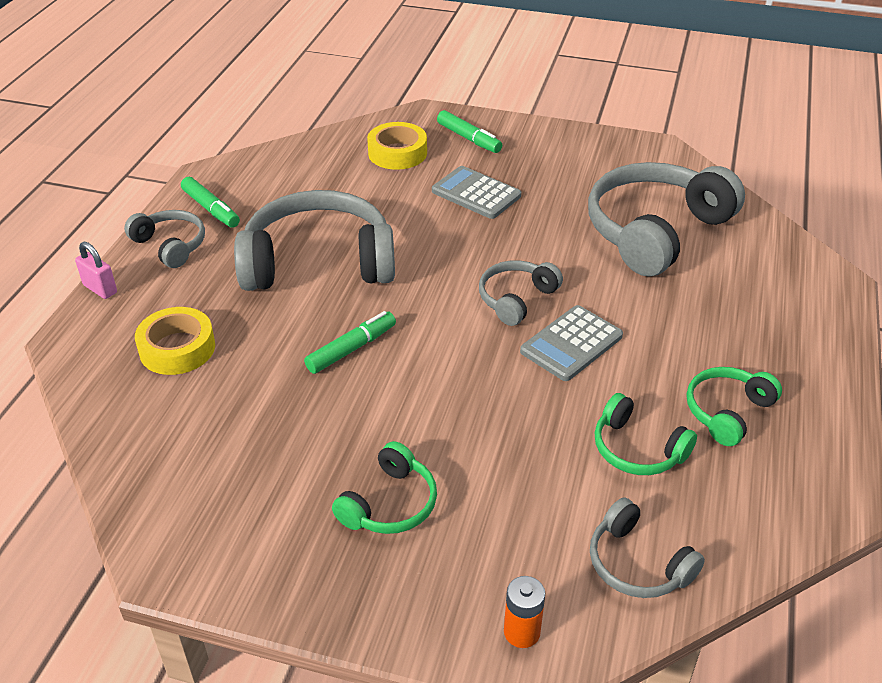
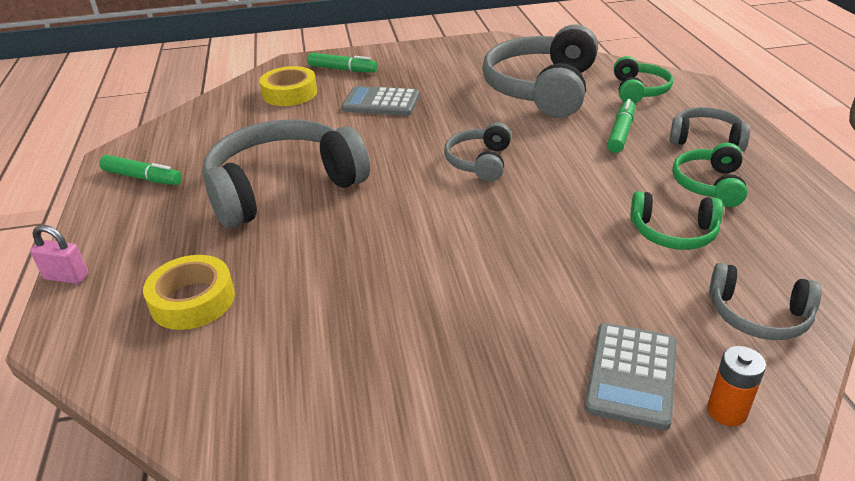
camera: 25 degrees left, 5 degrees down
grey headphones [124,210,205,268] -> grey headphones moved to [670,107,750,151]
green marker [304,311,396,374] -> green marker moved to [607,99,635,153]
green headphones [332,441,437,534] -> green headphones moved to [614,56,673,103]
grey calculator [520,305,623,381] -> grey calculator moved to [584,323,677,430]

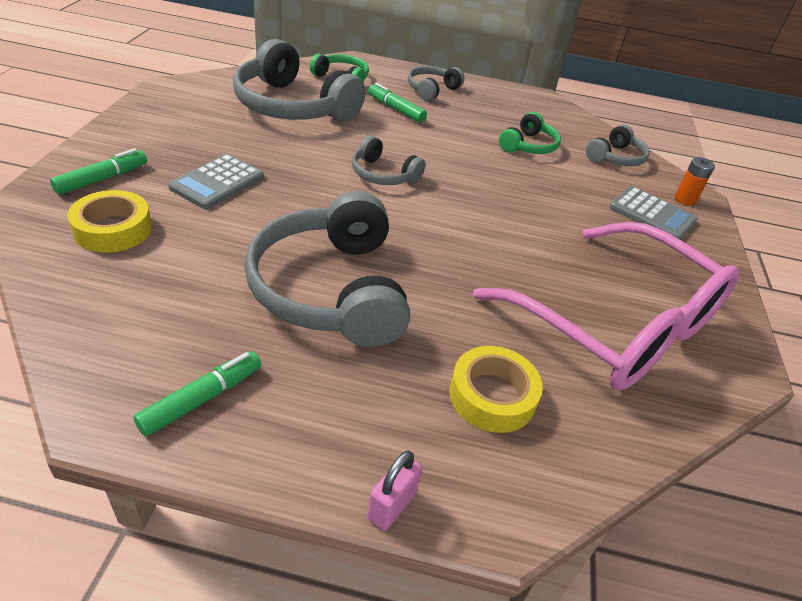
camera: 75 degrees left, 5 degrees up
green headphones [672,143,747,207] -> none
none -> pink glasses [473,222,740,390]

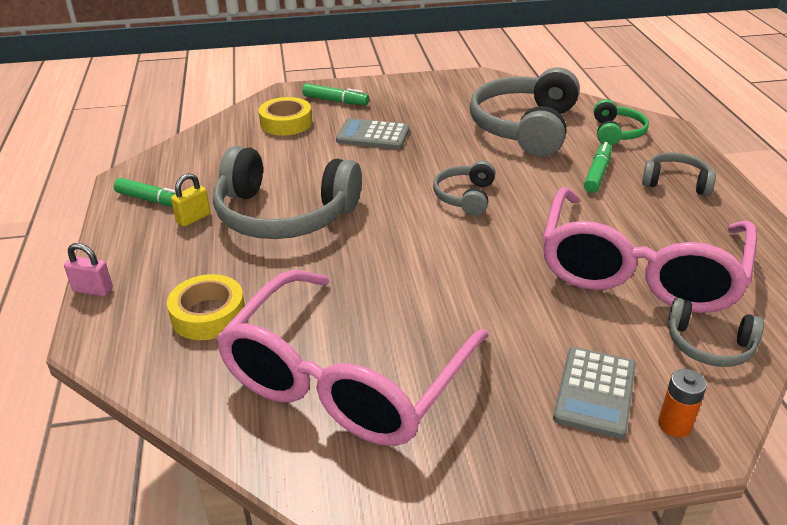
camera: 75 degrees right, 5 degrees down
grey headphones [245,191,410,347] -> grey headphones turned 135 degrees counterclockwise [213,146,362,239]
green headphones [499,112,561,154] -> pink glasses [542,187,757,313]
none -> yellow padlock [171,173,211,227]

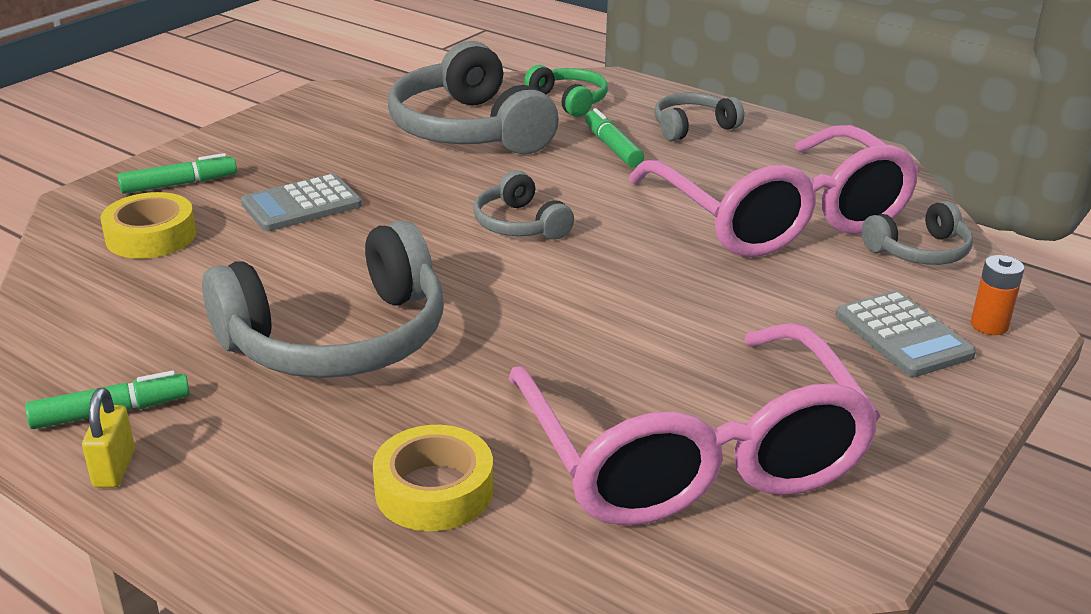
camera: 45 degrees left, 5 degrees down
pink padlock [64,243,113,296] -> none
yellow padlock [171,173,211,227] -> yellow padlock moved to [82,388,135,488]

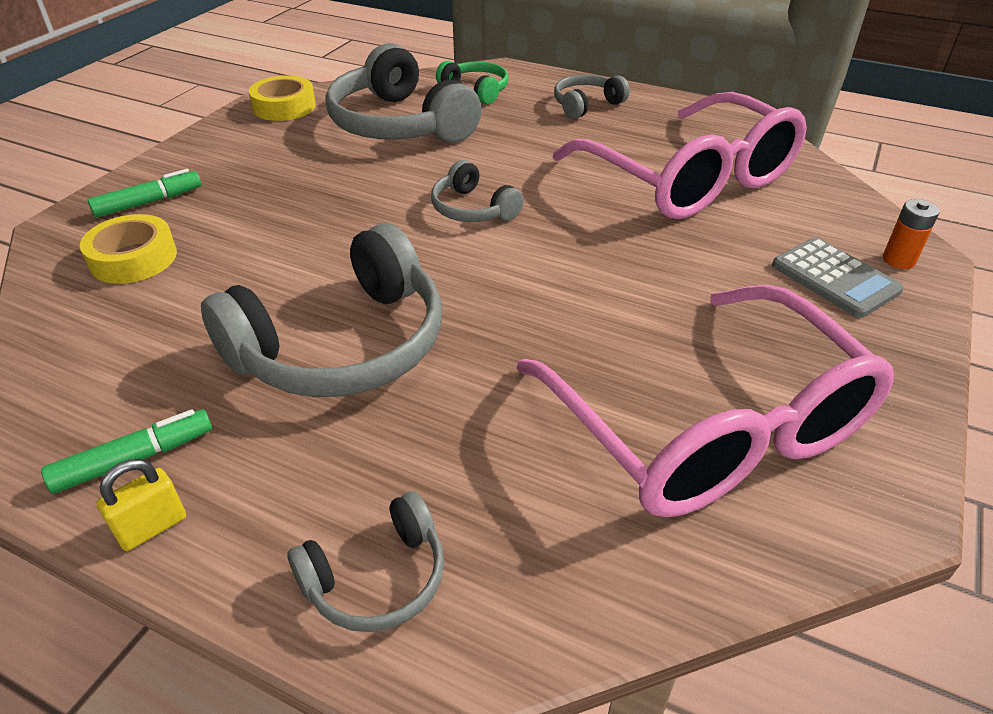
camera: 10 degrees left, 10 degrees up
yellow padlock [82,388,135,488] -> yellow padlock turned 60 degrees clockwise [96,459,186,551]
grey calculator [241,174,362,231] -> none
yellow tape [373,425,493,531] -> yellow tape moved to [249,75,316,121]
green marker [585,108,644,167] -> none
grey headphones [862,201,973,265] -> grey headphones moved to [287,491,444,632]

